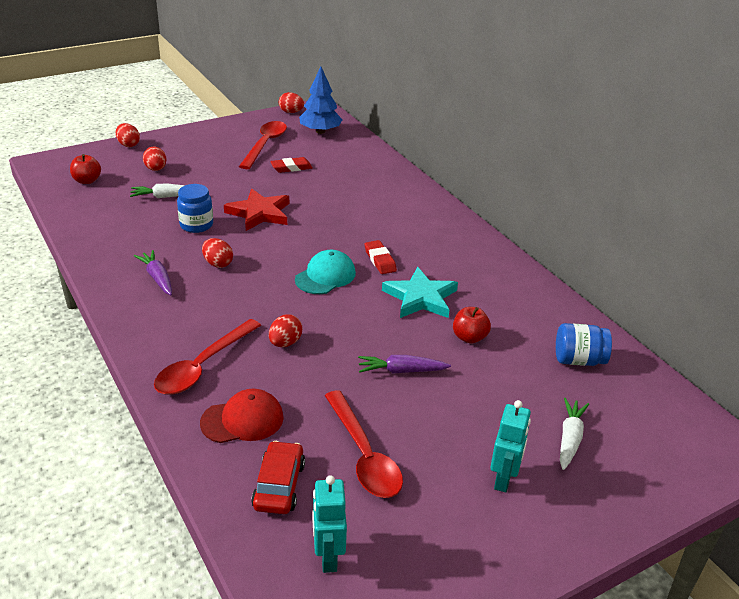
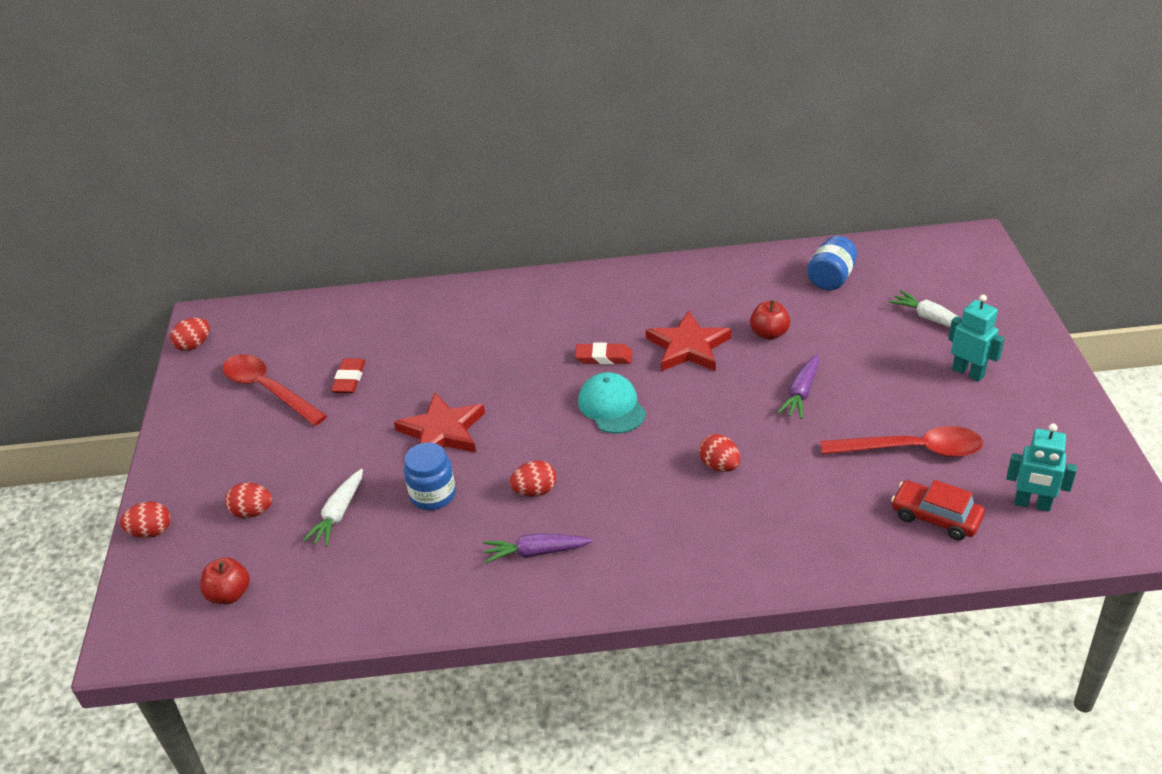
camera: 60 degrees left, 5 degrees up
red spoon [154,319,261,395] -> none
red cap [200,389,284,443] -> none
blue tree [299,67,343,134] -> none
turquoise star [382,267,458,318] -> red star [646,311,732,371]

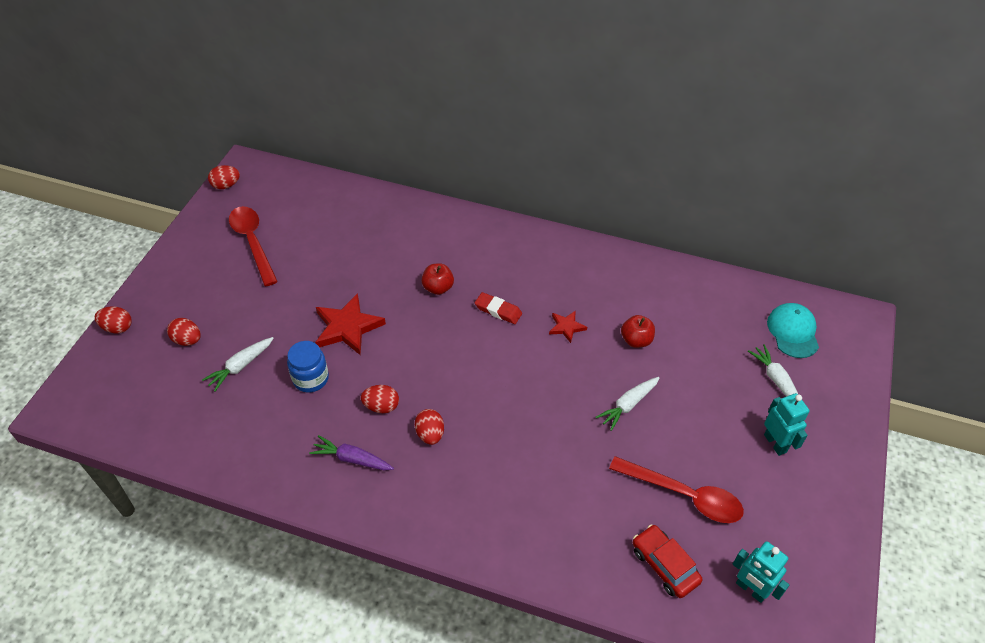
camera: 20 degrees right, 10 degrees up
red apple [200,557,250,604] -> red apple moved to [421,263,454,295]
red eraser [331,358,366,393] -> none
turquoise cap [578,372,646,434] -> turquoise cap moved to [767,303,819,358]
red star [646,311,732,371] -> red star [549,310,587,343], size x0.54
red egg [699,434,740,472] -> red egg moved to [415,409,444,445]
purple carrot [777,354,819,419] -> white carrot [596,377,659,431]
blue jar [807,236,857,290] -> none

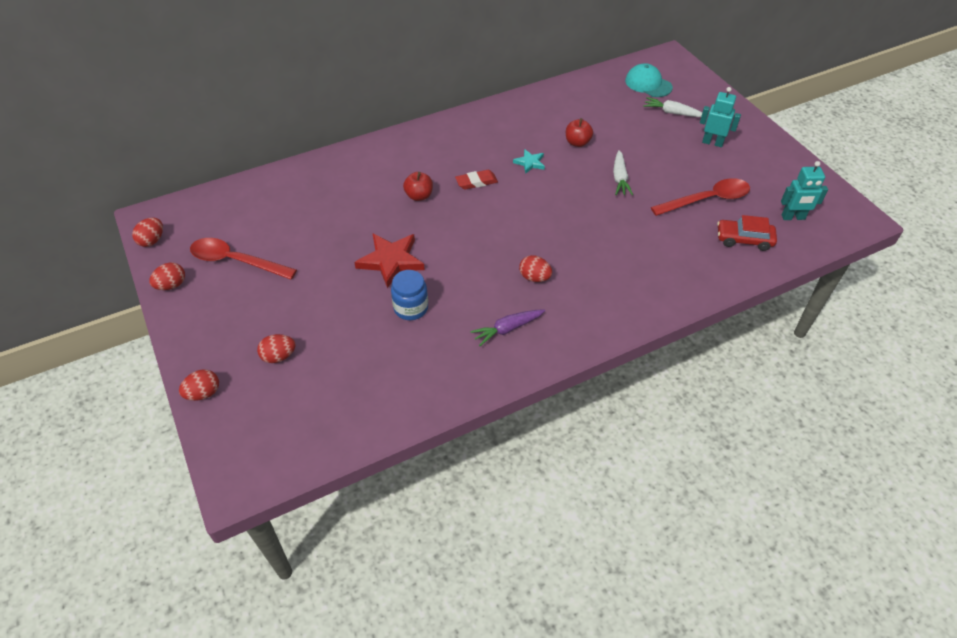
camera: 45 degrees left, 0 degrees up
white carrot [202,337,274,391] -> none
red egg [361,385,399,413] -> red egg moved to [149,262,185,290]
red star [549,310,587,343] -> turquoise star [513,149,545,174]

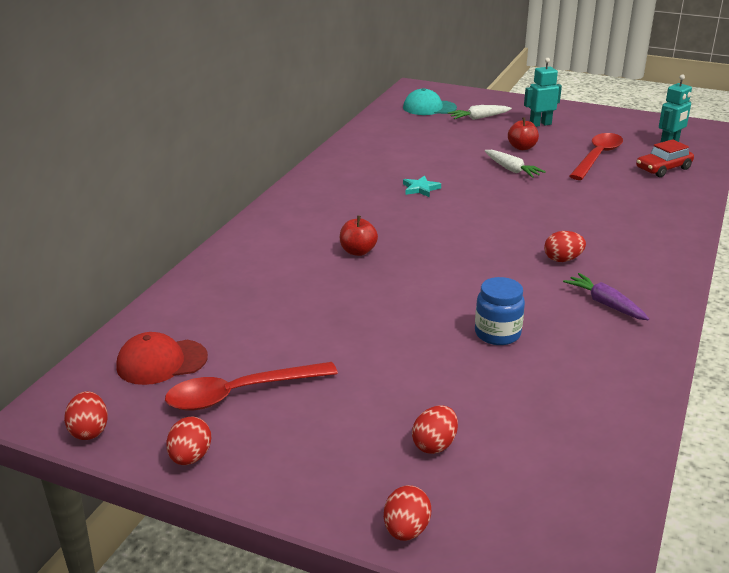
camera: 40 degrees left, 20 degrees down
red star [354,234,425,288] -> none
red eraser [455,170,498,190] -> none
purple carrot [470,310,545,346] -> purple carrot turned 120 degrees clockwise [563,273,649,320]
red apple [566,118,593,147] -> red apple moved to [508,117,539,150]
none -> red cap [116,332,208,385]

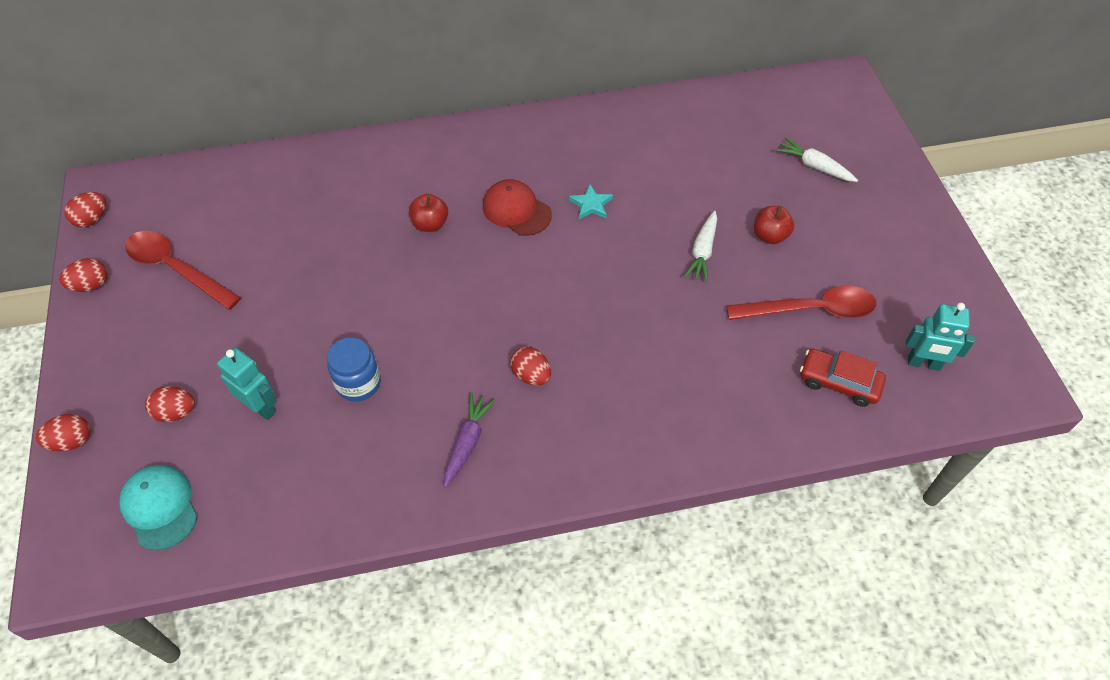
camera: 55 degrees right, 25 degrees up
red cap [116,332,208,385] -> red cap moved to [482,179,552,236]
turquoise cap [403,88,457,115] -> turquoise cap moved to [119,465,198,550]
turquoise robot [524,58,562,127] -> turquoise robot moved to [217,347,277,420]

